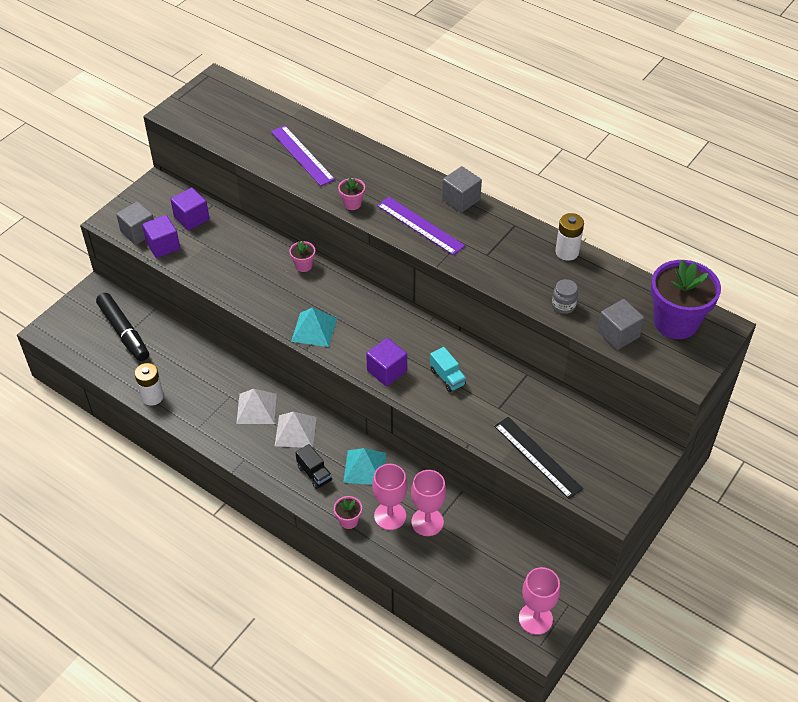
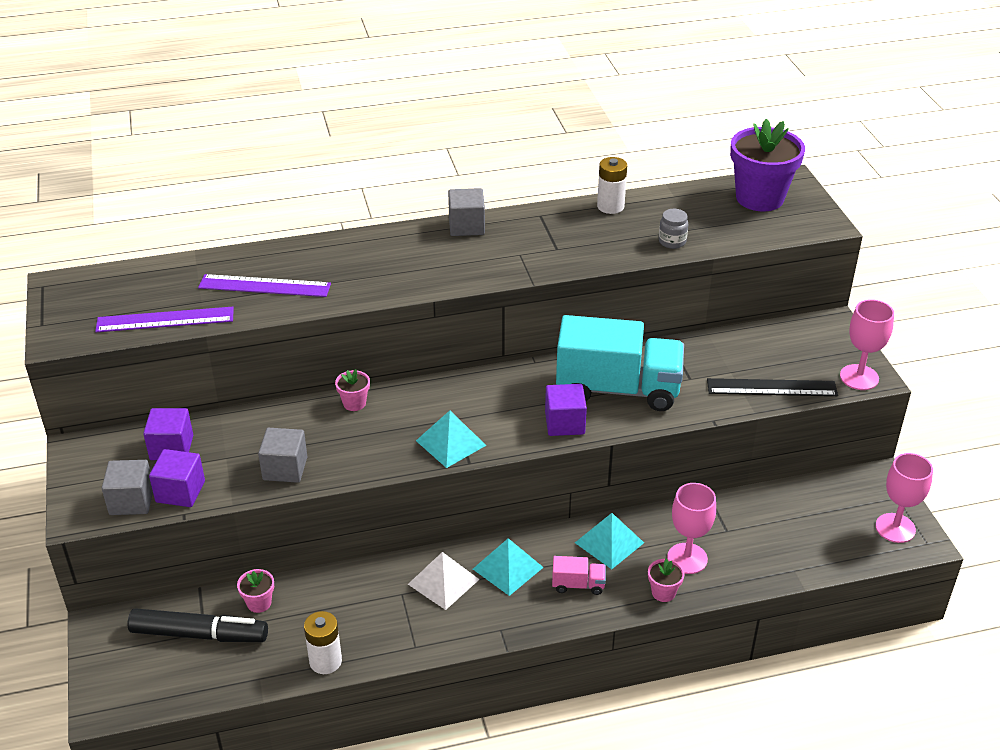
camera: 50 degrees left, 10 degrees down
white pyramid [275,412,317,448] -> turquoise pyramid [473,538,544,596]
black truck [296,444,332,489] -> pink truck [552,556,606,595]
pink flower pot [338,177,365,210] -> pink flower pot moved to [237,569,274,613]
purple ruler [377,197,465,255] -> purple ruler moved to [95,307,234,332]
pink goblet [411,470,446,536] -> pink goblet moved to [840,299,894,390]
turquoise truck [430,347,466,392] -> turquoise truck [556,315,684,411], size x2.46
grey cube [597,299,644,350] -> grey cube moved to [258,428,307,483]

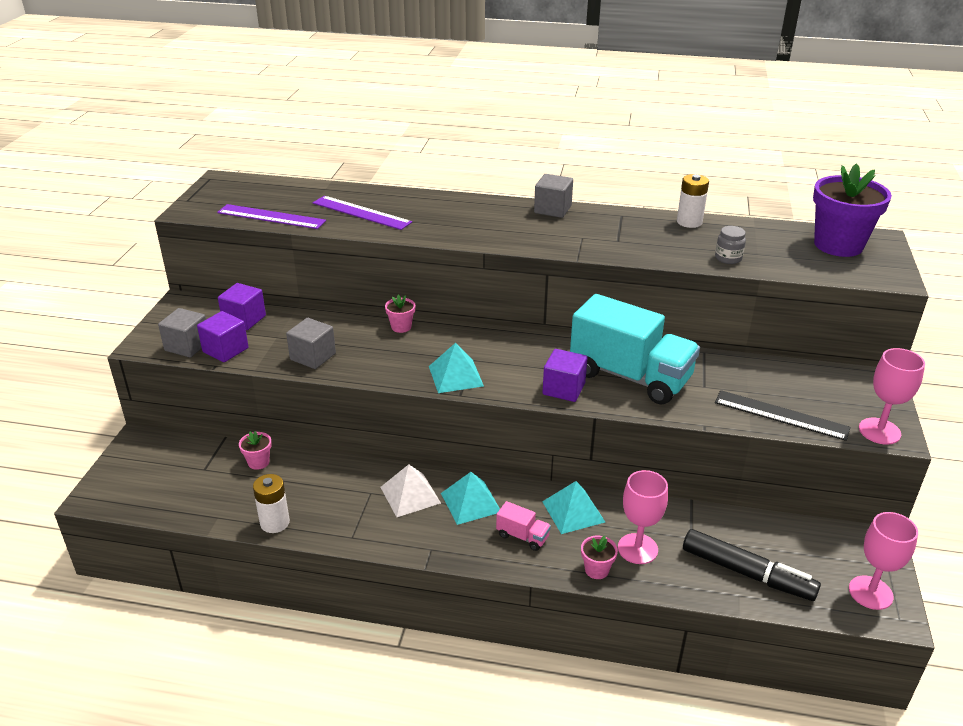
camera: 25 degrees right, 5 degrees down
black marker [127,608,268,642] -> black marker moved to [683,529,821,601]

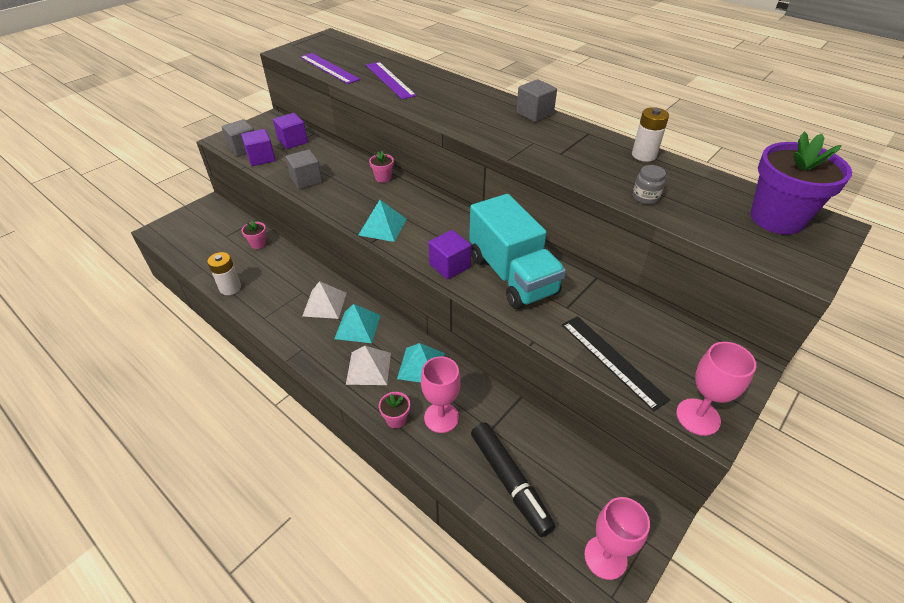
camera: 30 degrees right, 10 degrees up
pink truck [496,501,551,551] -> white pyramid [346,346,391,385]

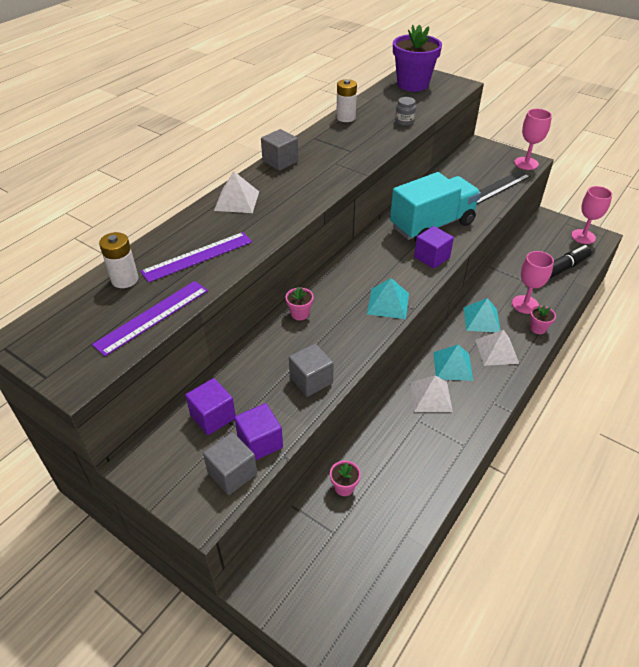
camera: 95 degrees left, 0 degrees up
white battery [207,252,241,295] -> white battery moved to [99,232,139,288]
none -> white pyramid [214,171,259,213]

